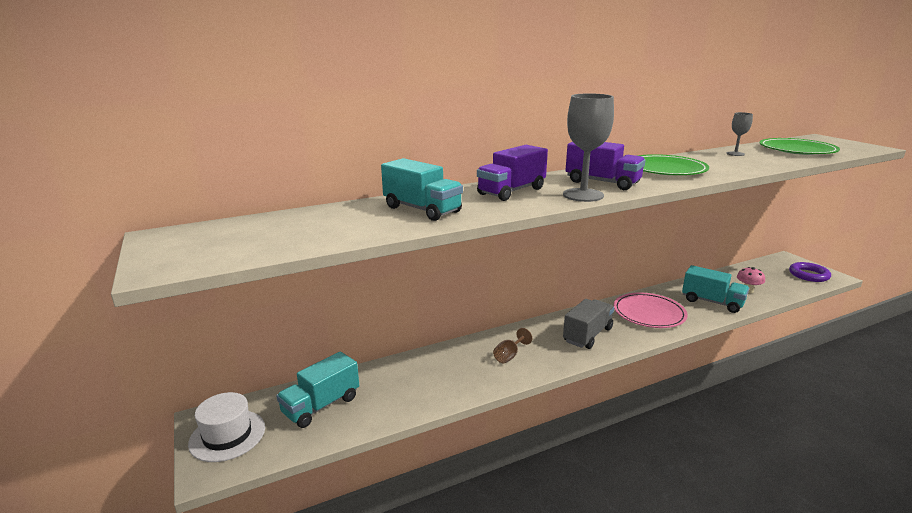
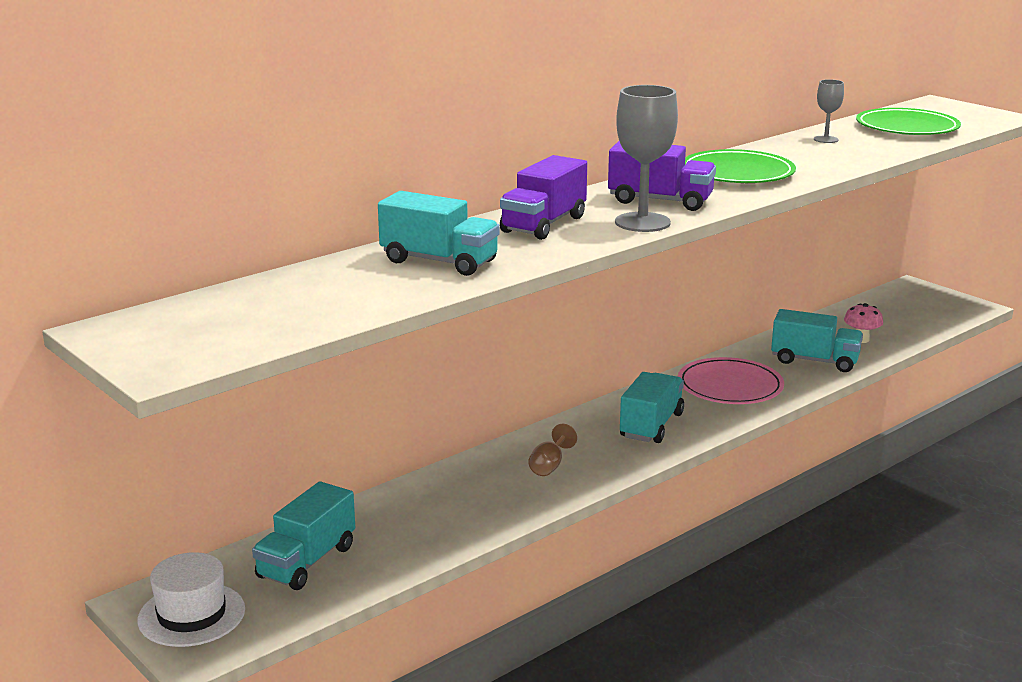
camera: 15 degrees left, 0 degrees up
grey truck [563,299,614,349] -> turquoise truck [620,372,684,443]
purple ring [789,262,831,282] -> none

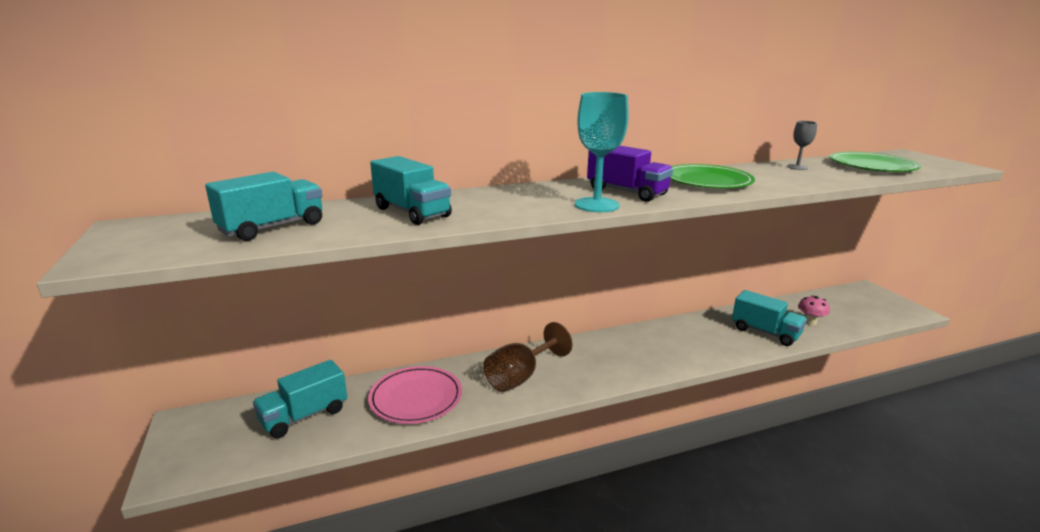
camera: 20 degrees right, 0 degrees up
white hat [137,552,245,647] -> none
purple truck [500,155,587,240] -> none
brown goblet [528,424,577,476] -> brown goblet [483,322,572,392], size x1.89
grey goblet [615,85,678,232] -> turquoise goblet [575,92,629,212]
turquoise truck [620,372,684,443] -> turquoise truck moved to [205,172,322,241]
pink plate [678,357,784,404] -> pink plate moved to [368,366,462,424]

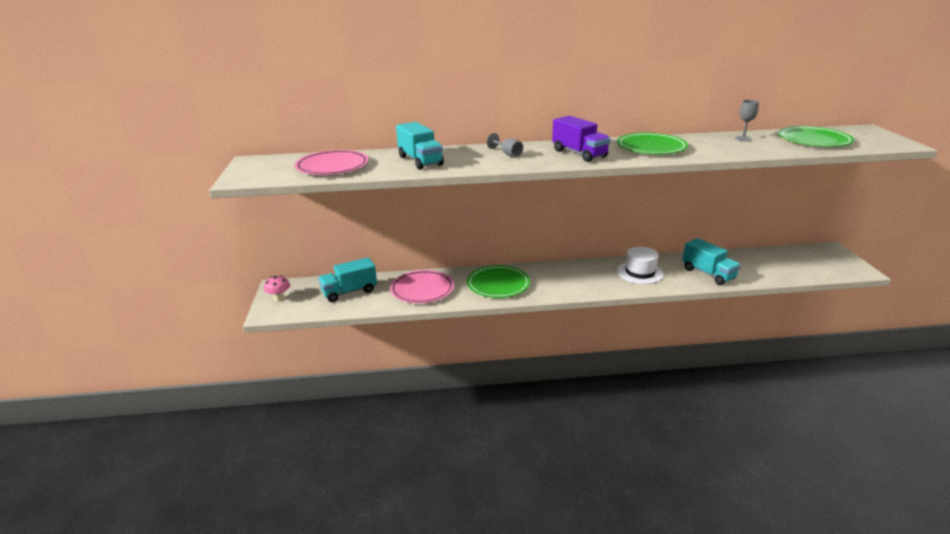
camera: 15 degrees right, 5 degrees up
turquoise truck [205,172,322,241] -> pink plate [295,150,369,175]
brown goblet [483,322,572,392] -> green plate [467,265,530,298]
turquoise goblet [575,92,629,212] -> none
pink mushroom [798,296,830,325] -> pink mushroom moved to [264,275,290,302]
none -> grey goblet [487,133,523,157]
none -> white hat [617,247,664,284]

